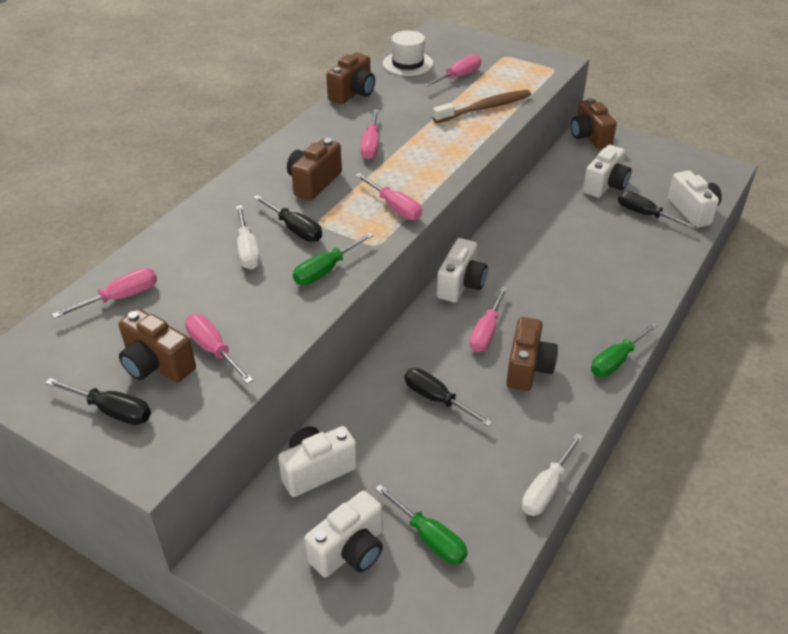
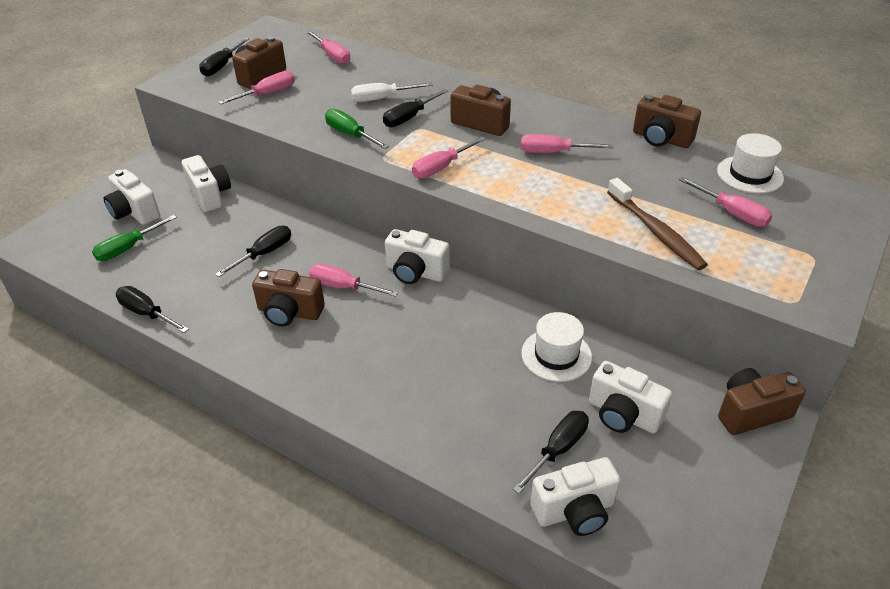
camera: 90 degrees right, 0 degrees up
white screwdriver [522,433,583,516] -> black screwdriver [116,286,189,333]
green screwdriver [591,322,658,377] -> none
none -> white hat [521,312,592,382]

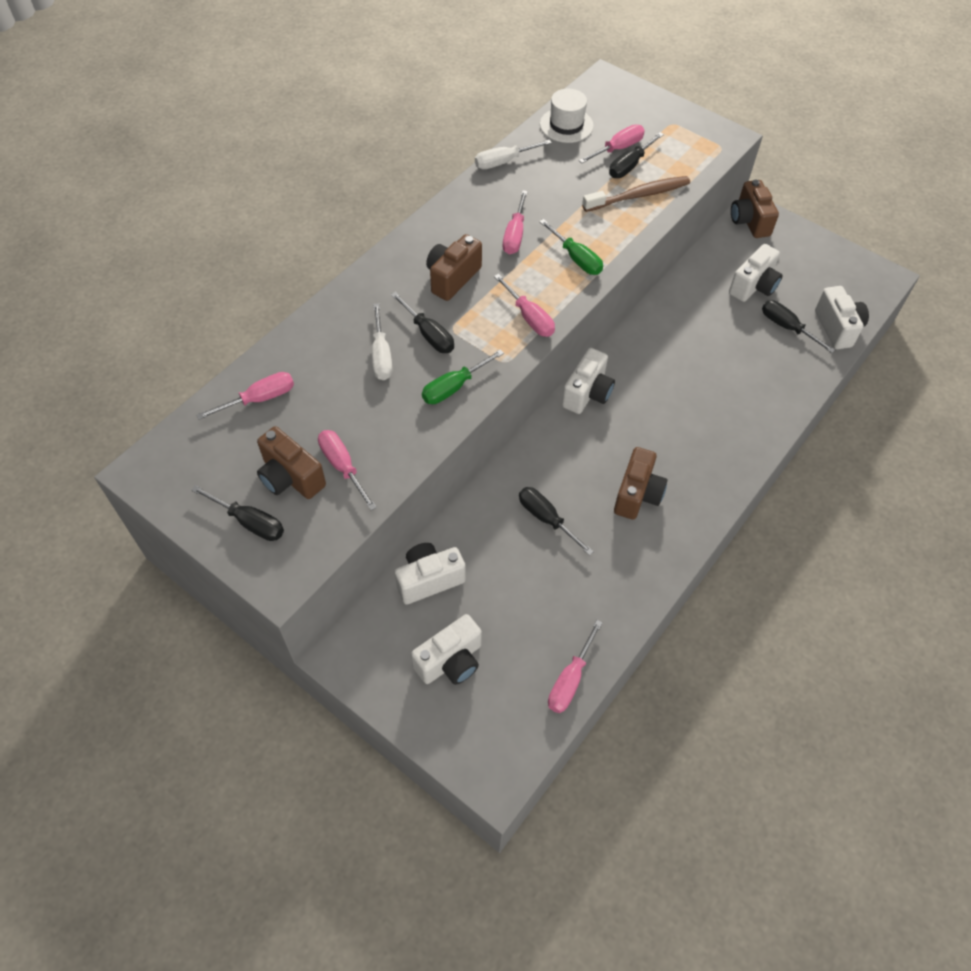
camera: 85 degrees left, 15 degrees up
green screwdriver [92,215,177,261] -> green screwdriver moved to [539,219,603,275]
black screwdriver [116,286,189,333] -> black screwdriver moved to [609,132,664,178]
pink screwdriver [309,264,398,297] -> pink screwdriver moved to [548,620,603,713]
white hat [521,312,592,382] -> none
brown camera [633,95,701,148] -> white screwdriver [475,140,552,169]

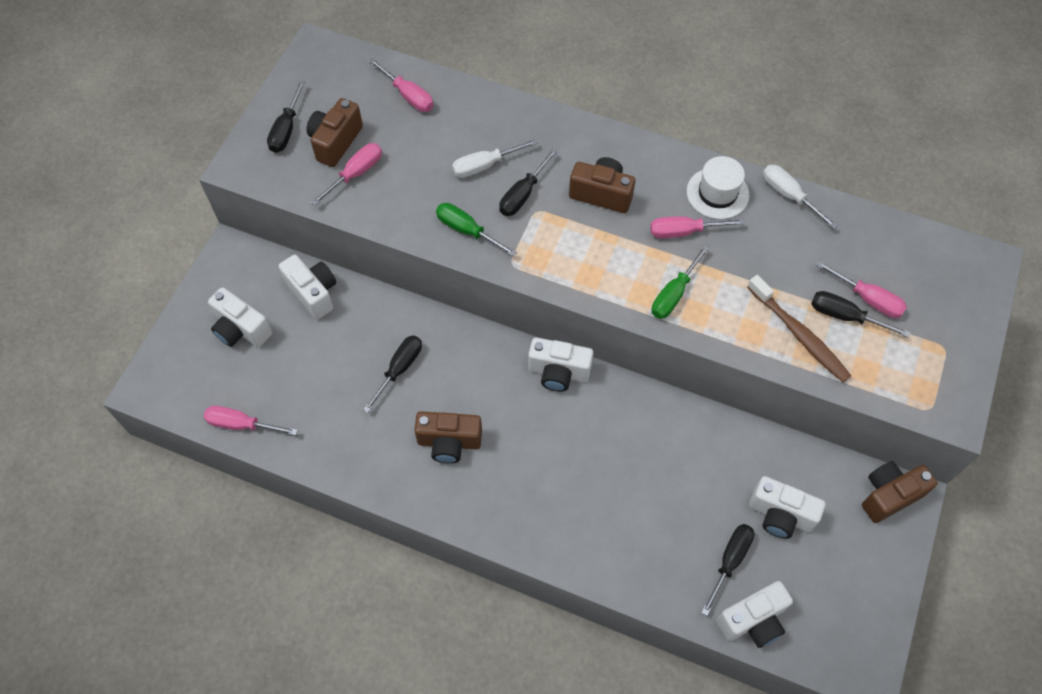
camera: 75 degrees right, 5 degrees up
pink screwdriver [494,274,555,337] -> none
white hat [540,89,594,143] -> white hat moved to [687,156,749,219]

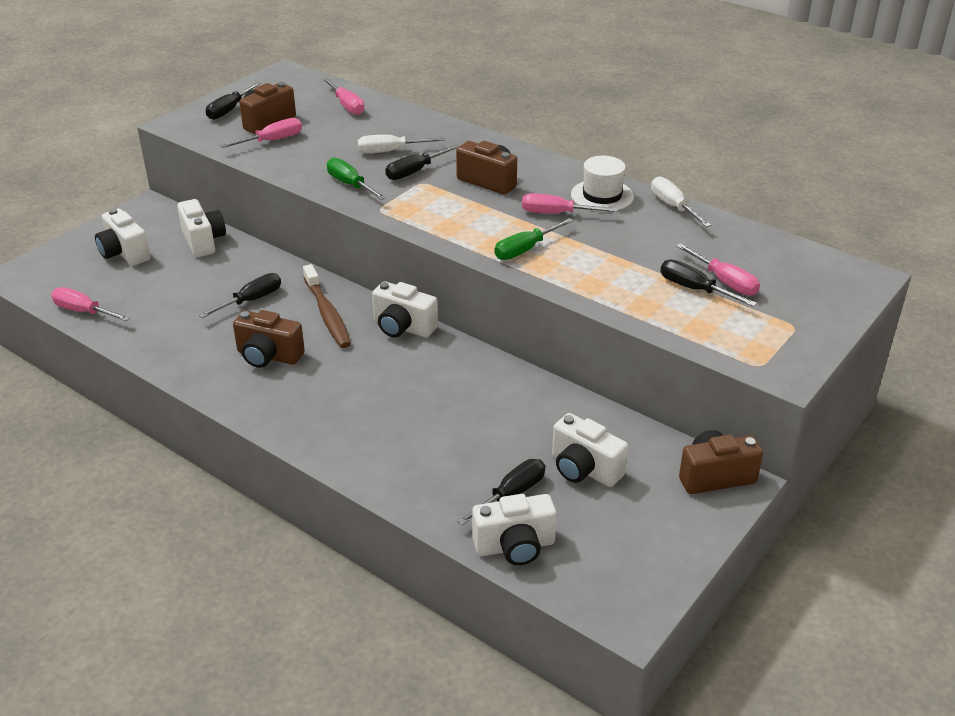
camera: 15 degrees right, 25 degrees down
brown toothbrush [747,275,851,383] -> brown toothbrush moved to [303,264,351,348]

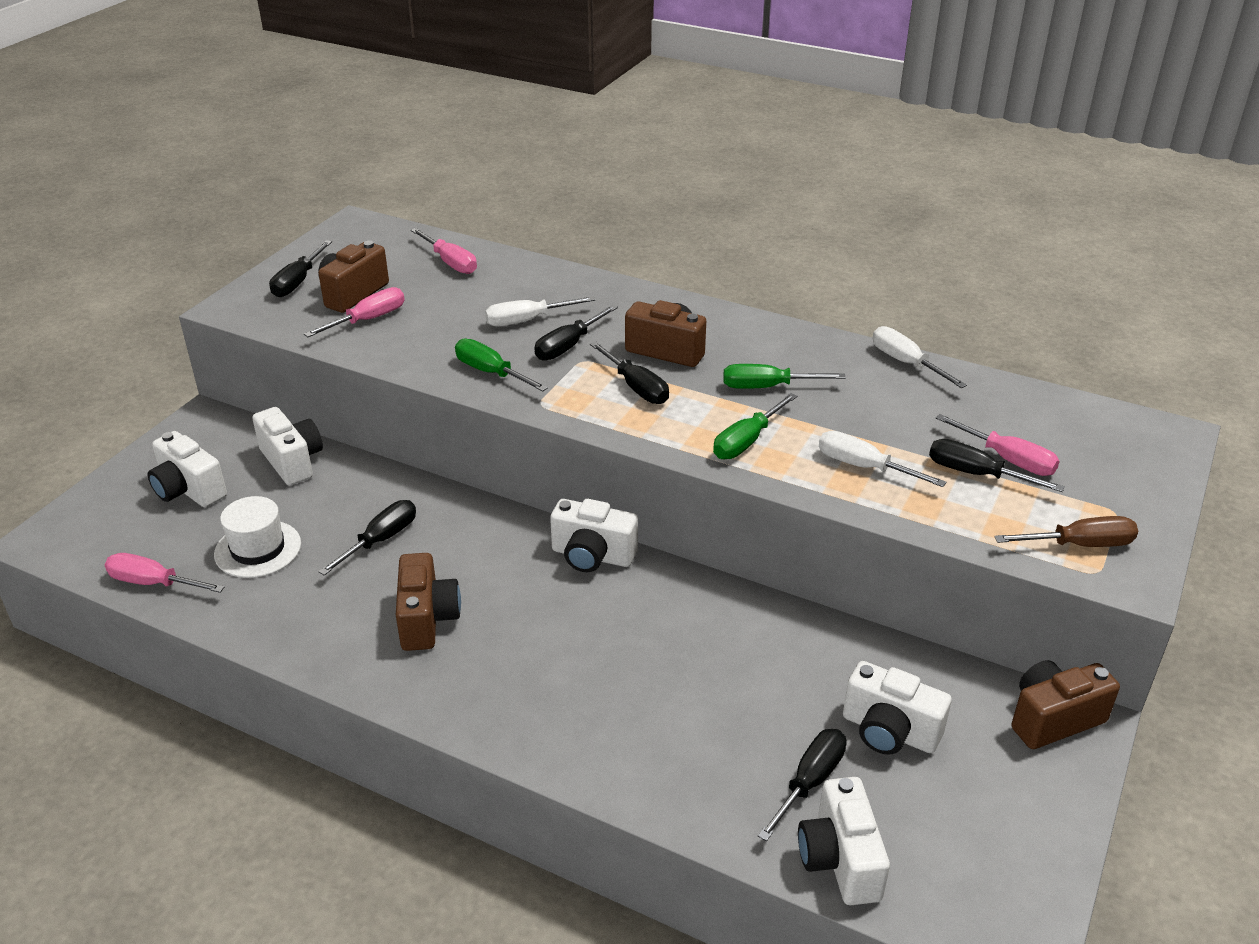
camera: 10 degrees left, 0 degrees up
brown camera [233,310,305,368] -> brown camera turned 105 degrees counterclockwise [396,553,461,651]
brown toothbrush [303,264,351,348] -> none
white camera [472,494,557,565] -> white camera turned 105 degrees clockwise [798,777,890,905]
pink screwdriver [522,193,617,214] -> green screwdriver [723,364,846,389]
white hat [571,156,634,212] -> white hat moved to [214,496,301,578]
none -> black screwdriver [590,341,669,404]
none -> white screwdriver [819,431,947,487]
none -> brown screwdriver [994,516,1138,547]

